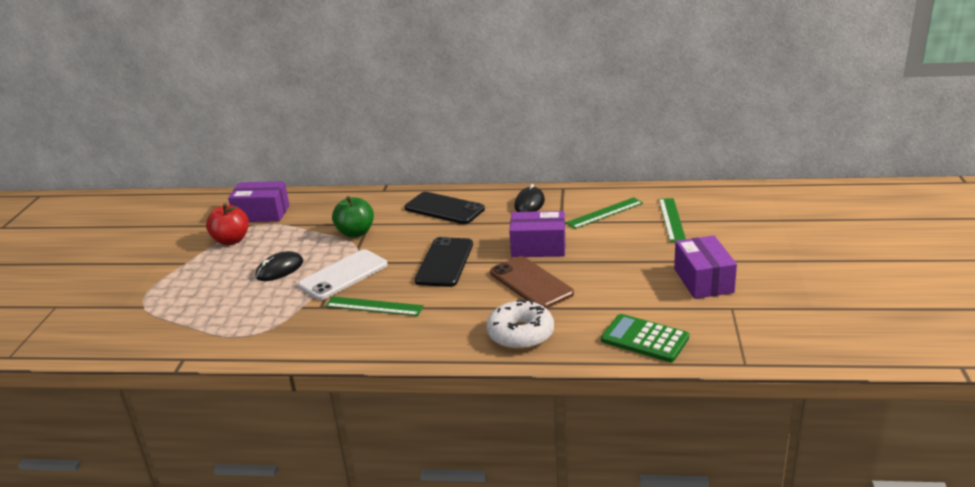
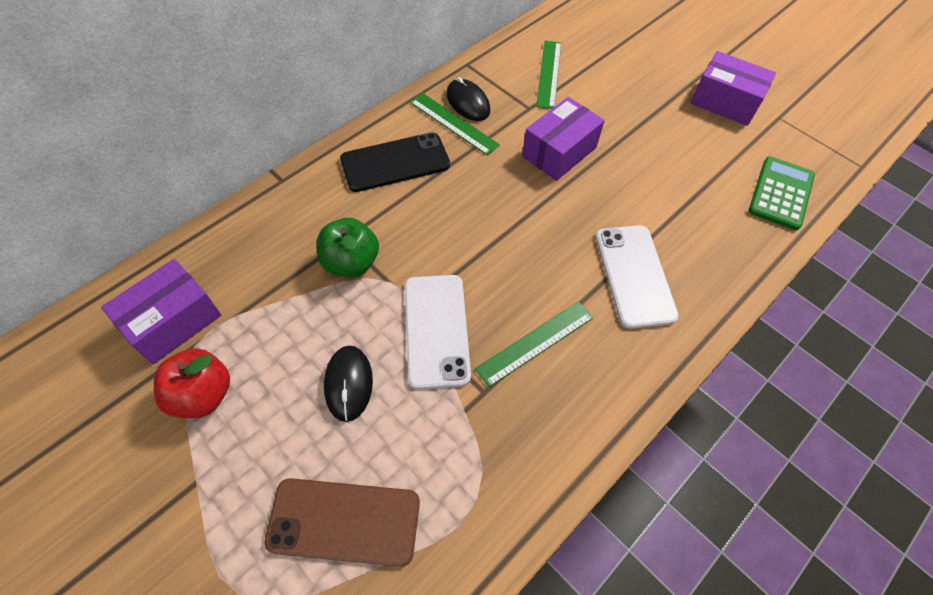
camera: 55 degrees left, 30 degrees up
black phone [415,237,473,287] -> none
white donut [486,299,554,350] -> none
brown phone [490,256,574,308] -> brown phone moved to [264,478,420,567]
green calculator [601,314,689,362] -> green calculator turned 135 degrees clockwise [749,156,815,230]
green ruler [659,198,686,242] -> green ruler moved to [410,93,500,156]
none -> white phone [596,225,679,329]

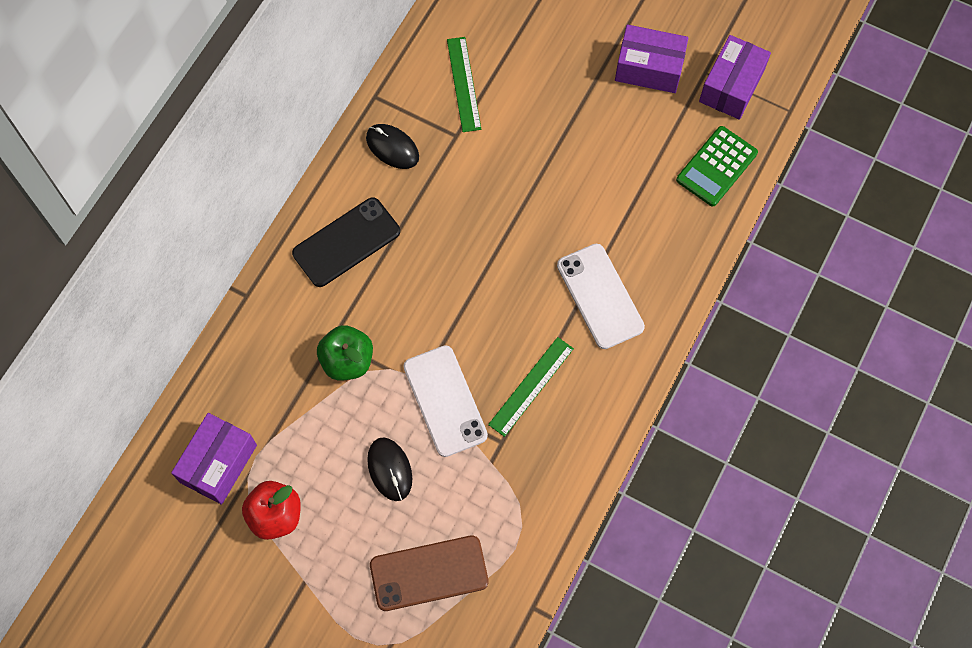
camera: 15 degrees left, 10 degrees up
green ruler [410,93,500,156] -> none
purple box [522,97,605,181] -> purple box moved to [699,35,771,120]
green calculator [749,156,815,230] -> green calculator turned 150 degrees counterclockwise [676,126,758,206]

